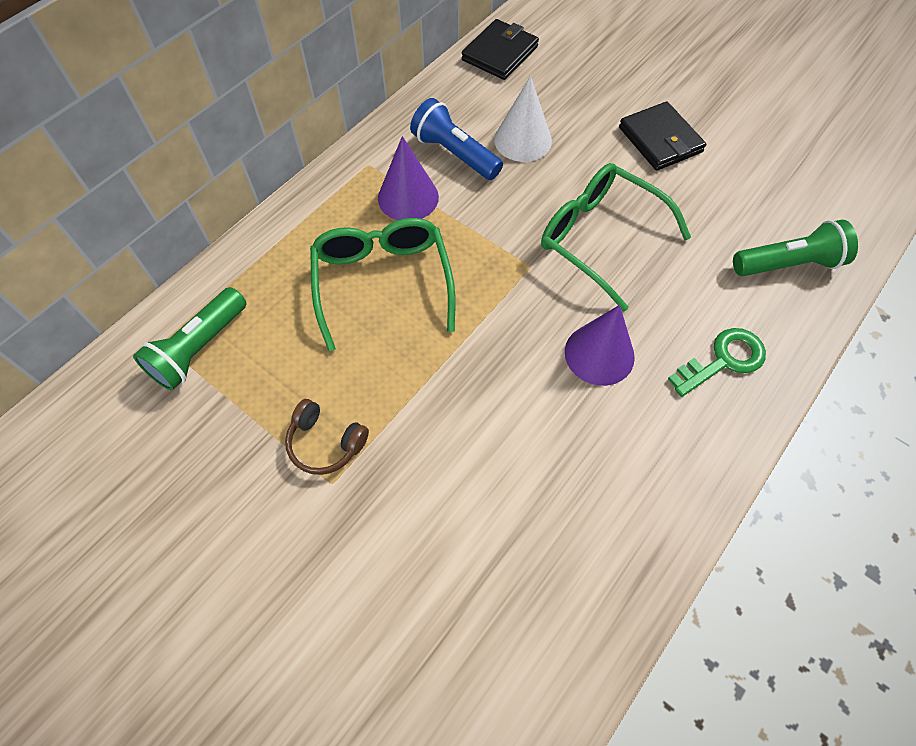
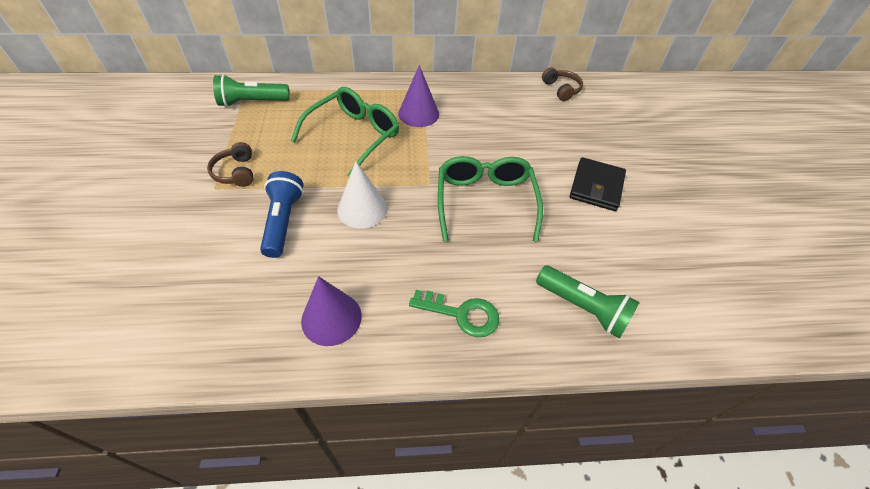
camera: 45 degrees right, 10 degrees down
blue flashlight [410,98,503,180] -> blue flashlight moved to [260,171,304,258]
black wallet [462,19,539,80] -> brown headphones [542,67,583,101]
white cone [494,76,552,162] -> white cone moved to [337,161,387,229]
purple cone [565,305,635,386] -> purple cone moved to [301,276,362,346]

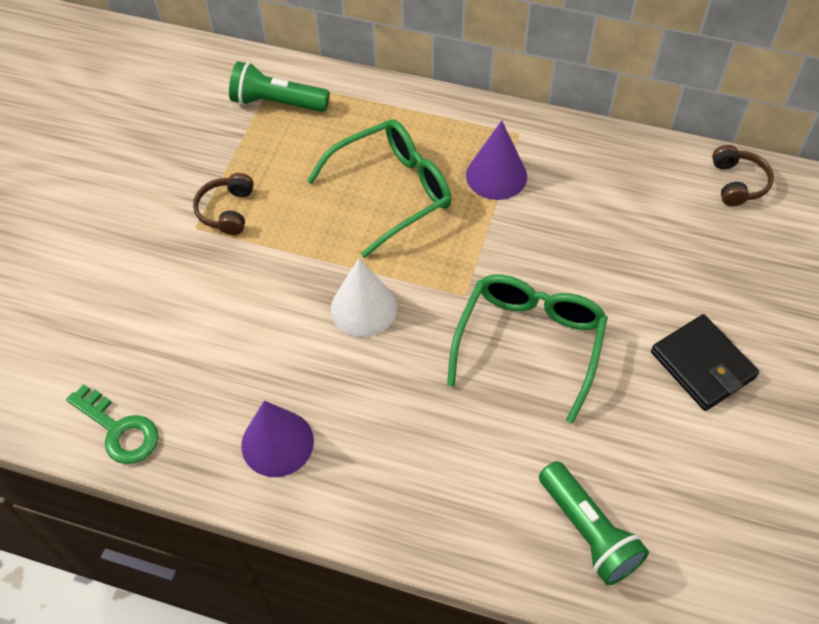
camera: 25 degrees right, 5 degrees up
blue flashlight [260,171,304,258] -> none
green key [409,290,499,337] -> green key moved to [66,384,159,464]
black wallet [570,157,626,211] -> black wallet turned 75 degrees counterclockwise [651,314,759,411]

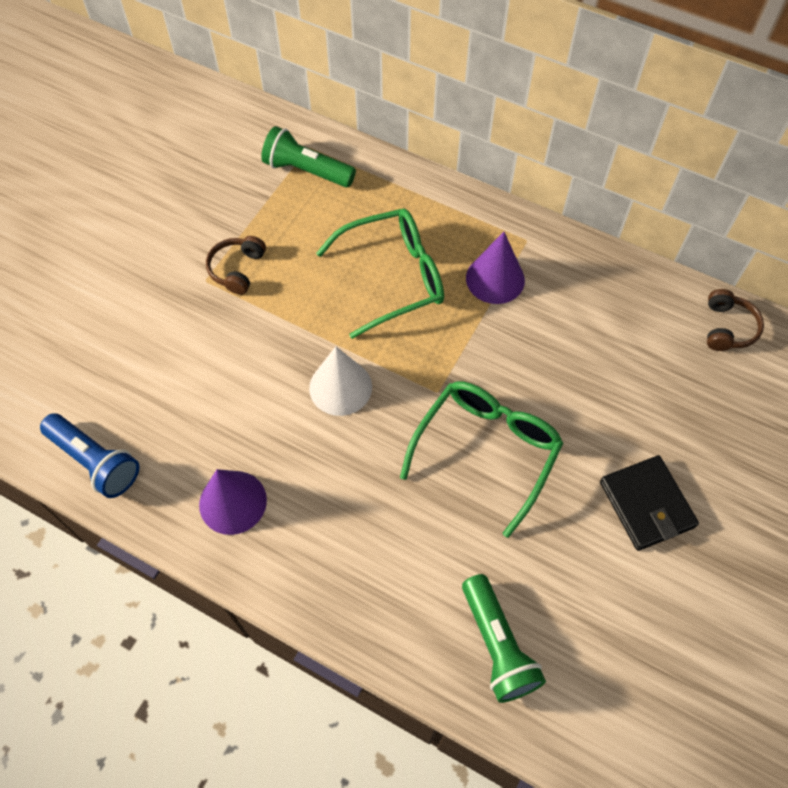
camera: 10 degrees right, 5 degrees up
green key [66,384,159,464] -> blue flashlight [40,413,140,498]

